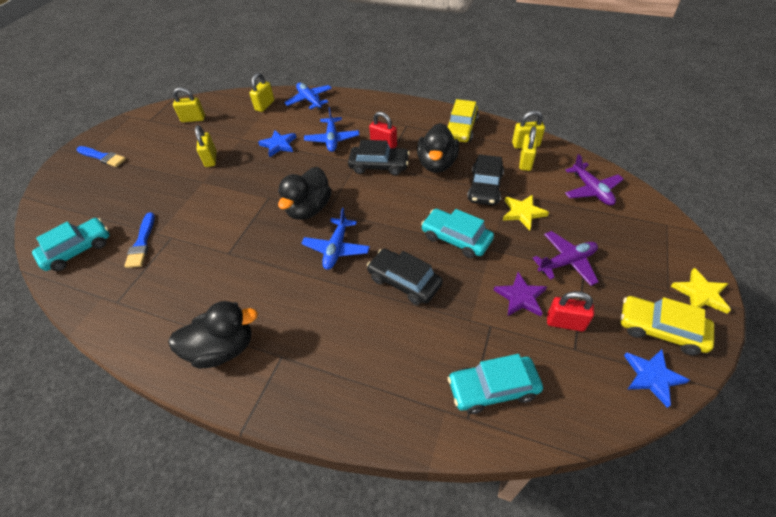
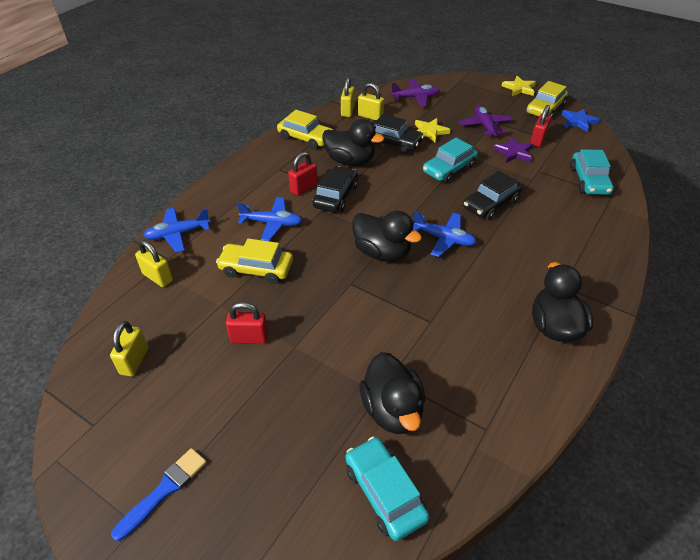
camera: 80 degrees left, 5 degrees down
blue brush [124,212,155,268] -> black duck [359,352,425,434]
yellow padlock [195,125,216,167] -> red padlock [226,302,268,344]
blue star [258,130,296,157] -> yellow car [216,238,293,284]

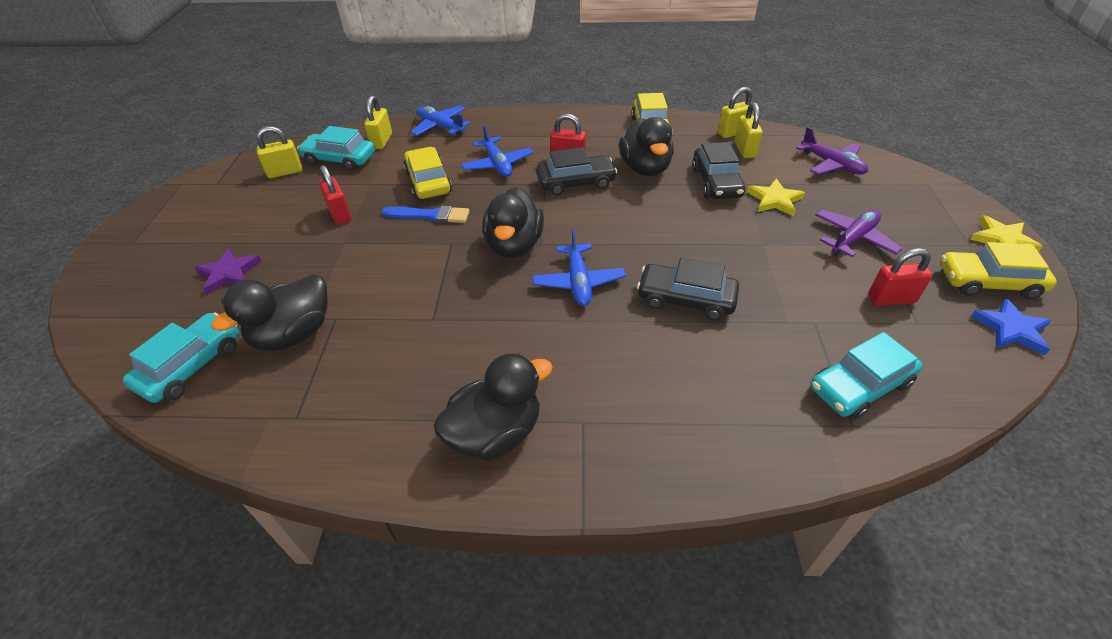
camera: 60 degrees right, 0 degrees up
blue brush [111,448,207,541] -> blue brush moved to [382,206,470,223]
turquoise car [423,138,478,183] -> turquoise car moved to [297,126,375,171]
purple star [493,137,533,163] -> purple star moved to [195,248,261,295]

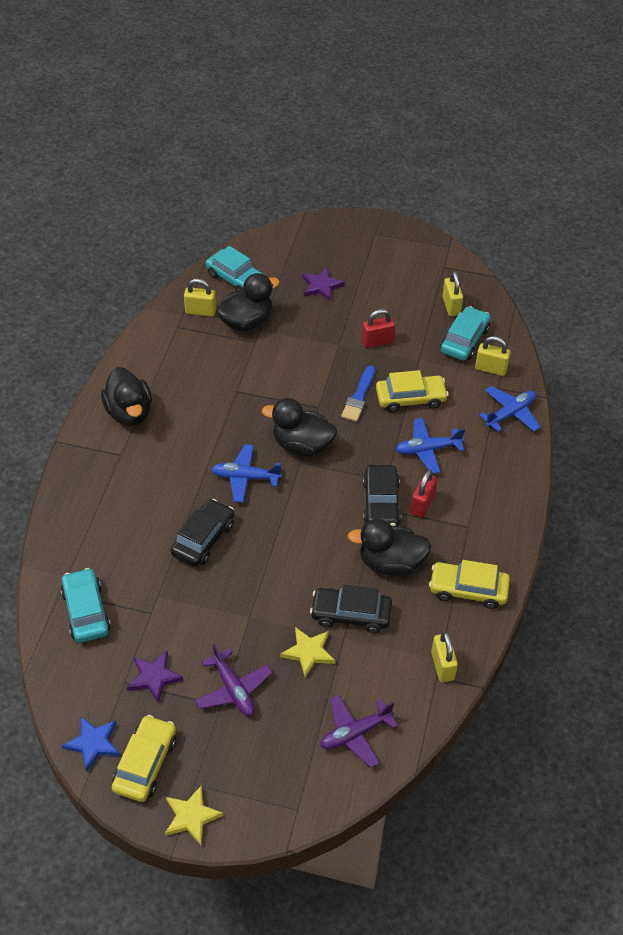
camera: 100 degrees right, 5 degrees up
black duck [211,274,328,351] -> black duck turned 90 degrees clockwise [216,273,280,332]
yellow padlock [734,102,763,158] -> yellow padlock moved to [184,279,217,317]
red padlock [868,248,933,306] -> purple star [127,651,183,703]

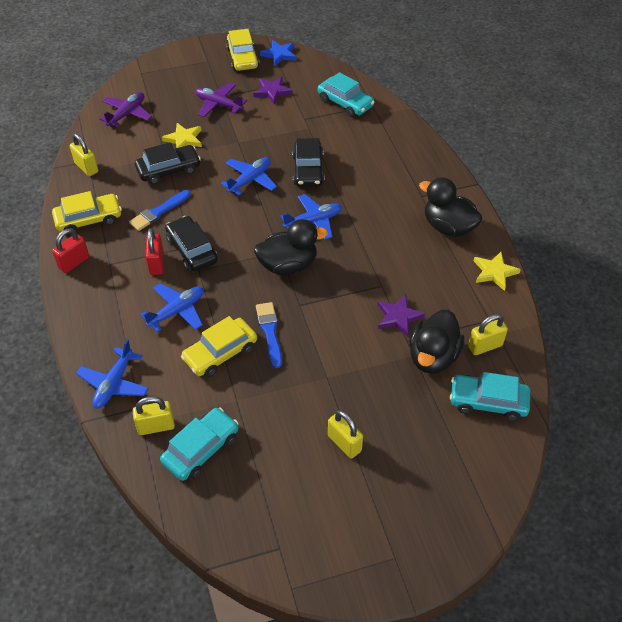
camera: 150 degrees right, 0 degrees up
yellow star [165,785,223,845] -> yellow star moved to [474,252,521,291]
purple star [302,268,345,301] -> purple star moved to [377,295,425,337]
black duck [348,519,432,577] -> blue brush [129,190,190,231]
red padlock [362,309,395,348] -> red padlock moved to [52,228,89,273]
turquoise car [441,306,490,361] -> turquoise car turned 135 degrees counterclockwise [160,408,239,481]
yellow padlock [442,271,463,316] -> yellow padlock moved to [328,410,363,459]
none -> blue plane [221,157,277,195]

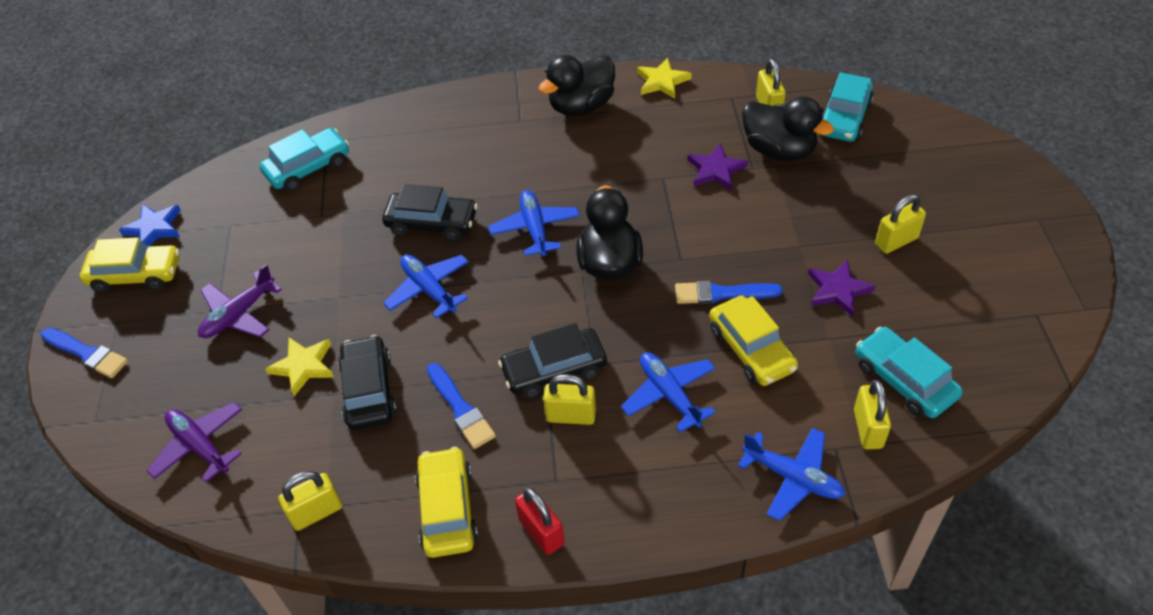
camera: 75 degrees left, 0 degrees up
red padlock [146,228,164,275] -> yellow padlock [543,374,596,425]
purple star [253,77,292,105] -> purple star moved to [808,259,876,317]
none -> blue brush [41,328,128,378]

